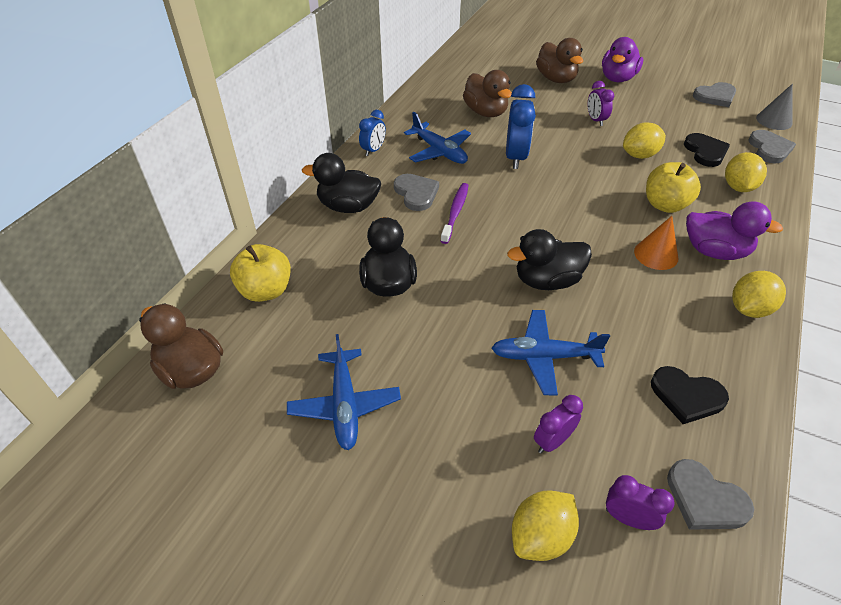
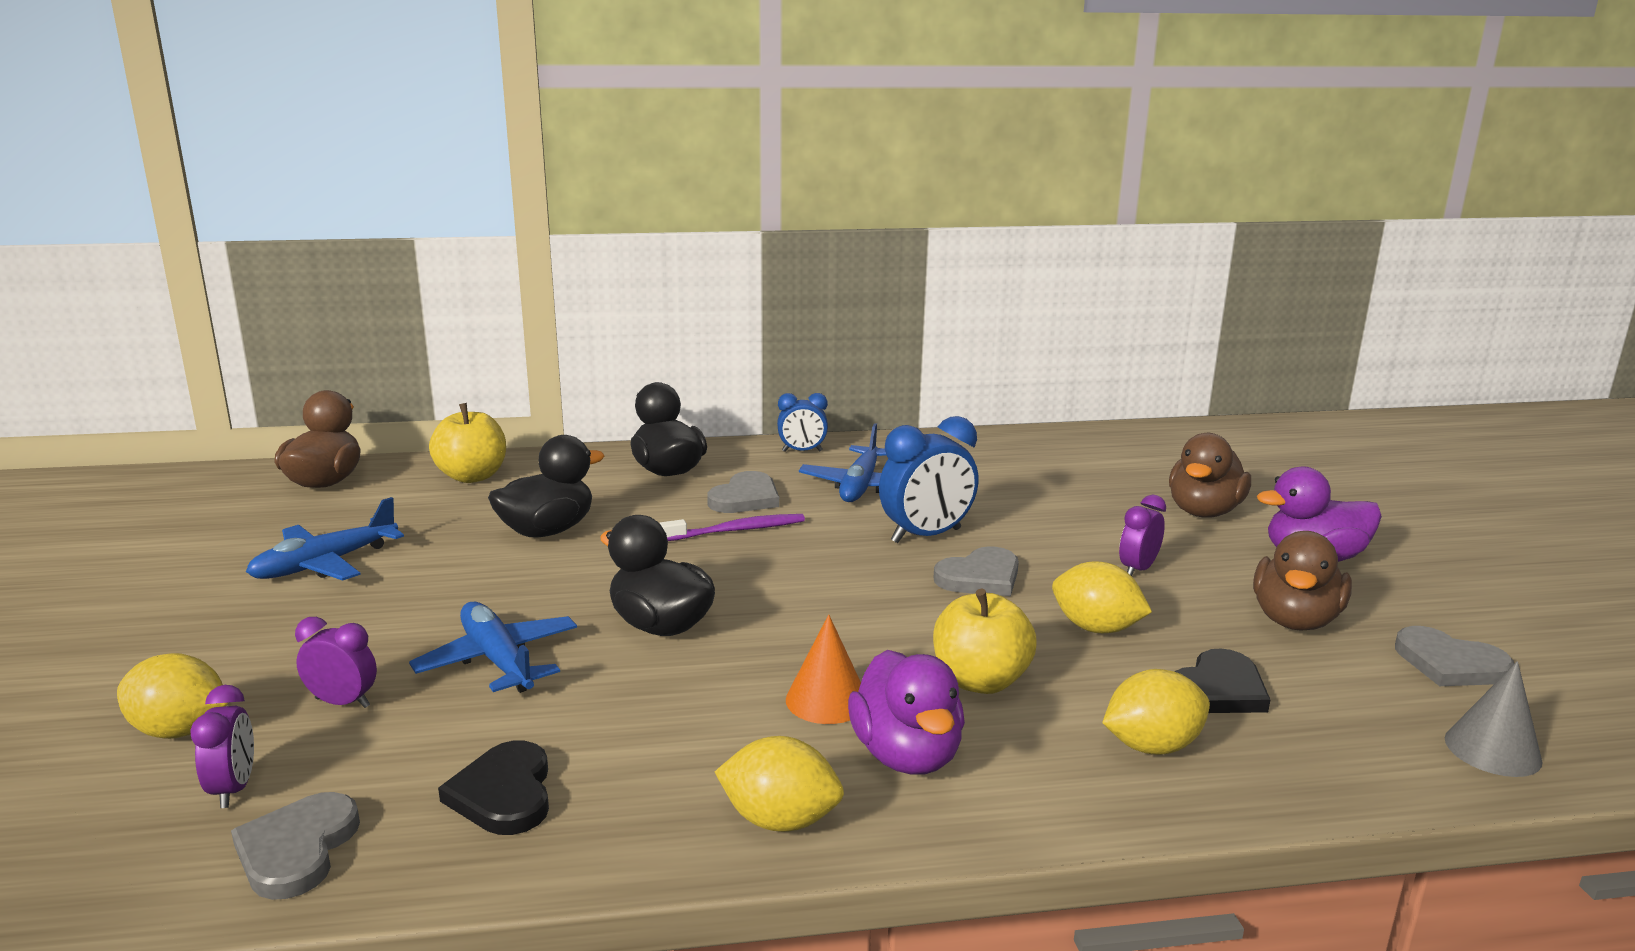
camera: 55 degrees right, 25 degrees down
brown duck [463,70,512,117] -> brown duck moved to [1253,531,1352,631]
grey heart [748,130,796,164] -> grey heart moved to [933,546,1019,596]

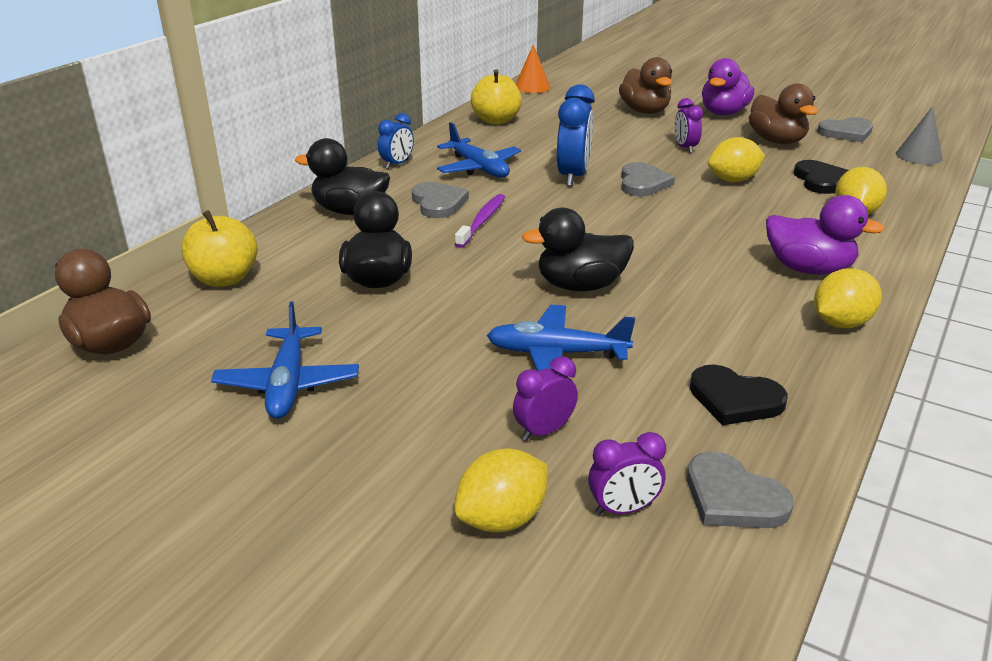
camera: 50 degrees left, 10 degrees up
purple clock [190,685,254,808] -> purple clock turned 135 degrees clockwise [588,432,666,515]
orange cone [786,615,861,724] -> orange cone moved to [516,44,550,93]
yellow apple [933,588,1037,694] -> yellow apple moved to [471,69,522,125]

